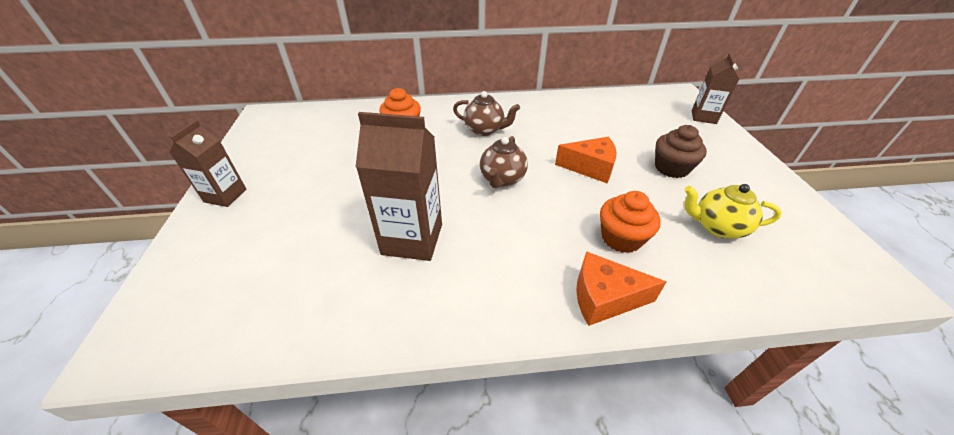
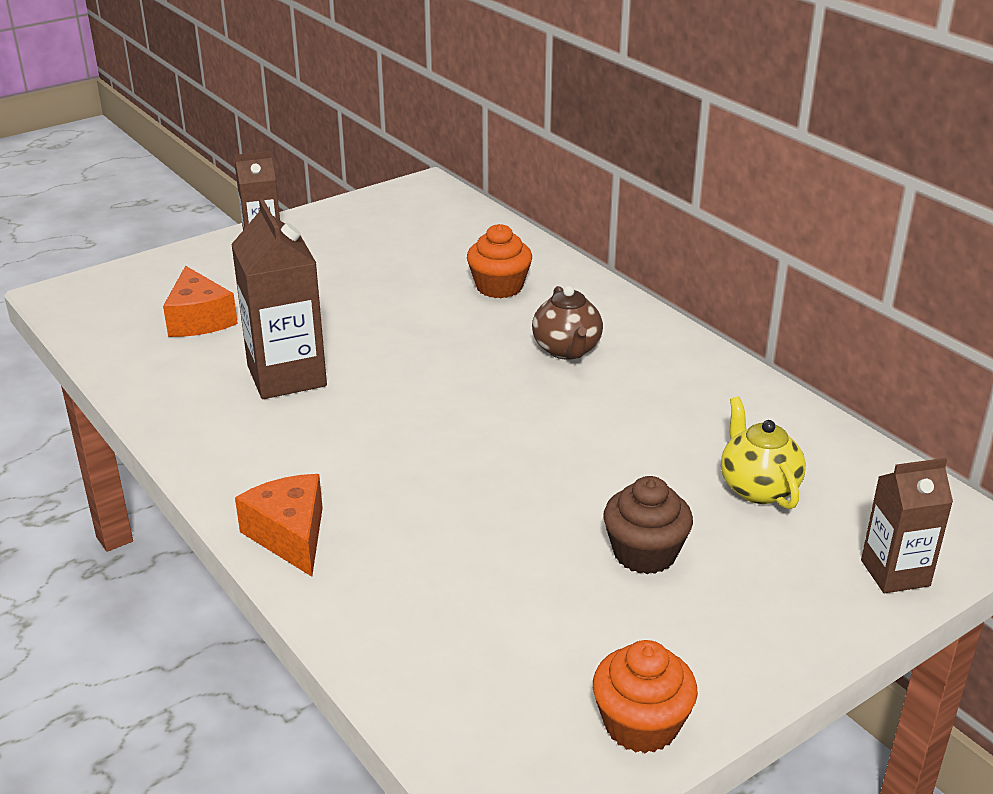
camera: 60 degrees right, 10 degrees down
brown teapot [480,136,528,188] -> none
orange cheese [555,137,617,183] -> orange cheese moved to [163,266,238,337]
orange cupcake [600,191,661,253] -> orange cupcake moved to [593,640,698,753]
yellow teapot [684,184,782,239] -> yellow teapot moved to [721,396,806,509]

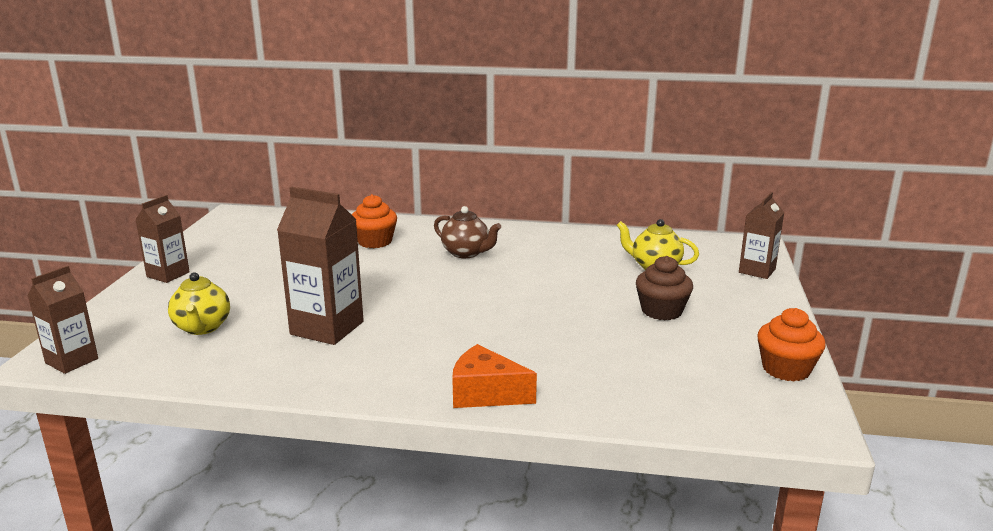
camera: 45 degrees left, 10 degrees down
orange cheese [163,266,238,337] -> yellow teapot [168,272,230,335]
none -> brown carton [27,266,98,374]

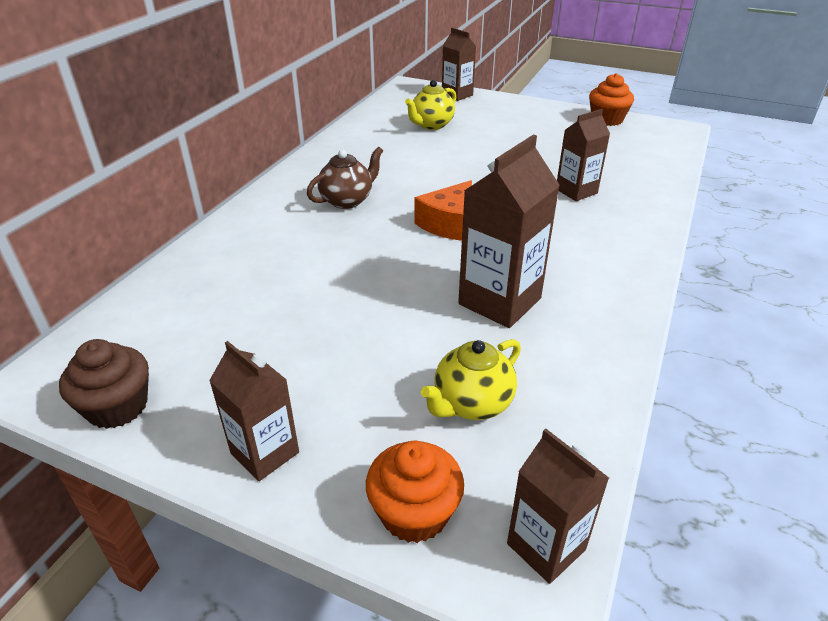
camera: 75 degrees left, 15 degrees up
yellow teapot [168,272,230,335] -> yellow teapot turned 135 degrees clockwise [421,339,521,420]
orange cupcake [352,194,397,248] -> orange cupcake moved to [366,441,464,543]
orange cheese [452,344,537,408] -> orange cheese moved to [414,180,472,241]
brown cupcake [636,256,693,320] -> brown cupcake moved to [59,339,149,429]
none -> brown carton [557,109,610,201]

